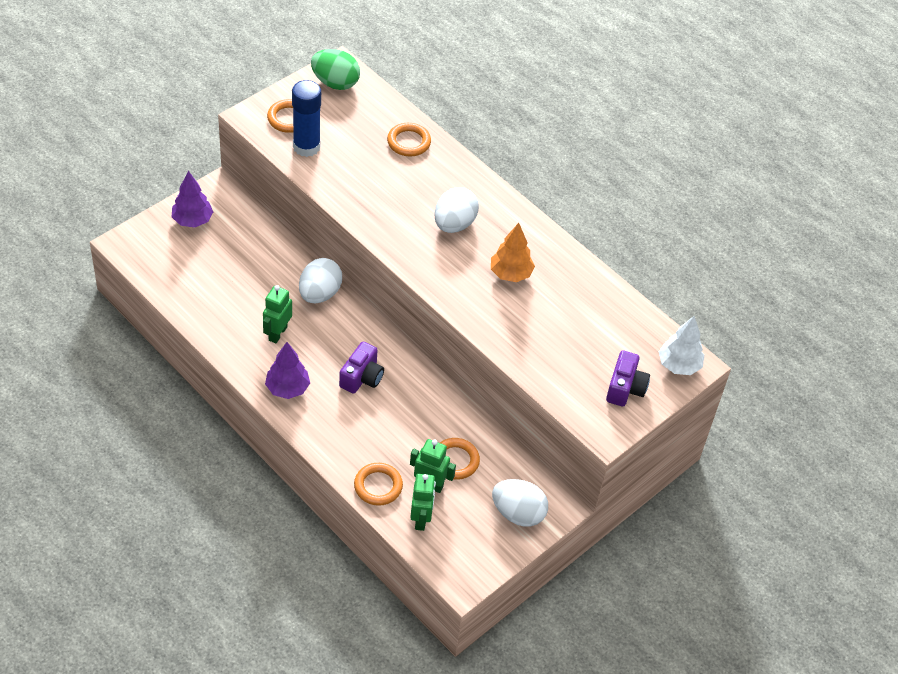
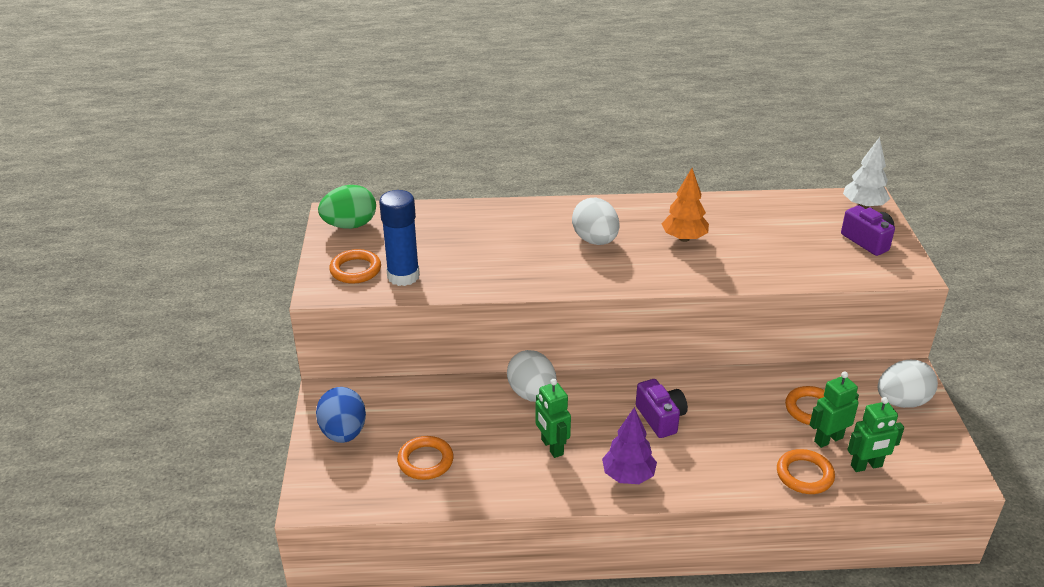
camera: 45 degrees left, 15 degrees down
purple tree [172,171,213,228] -> blue egg [316,387,366,443]
orange ring [387,123,431,156] -> orange ring moved to [397,436,454,480]
green robot [410,474,436,531] -> green robot turned 120 degrees clockwise [847,397,904,472]

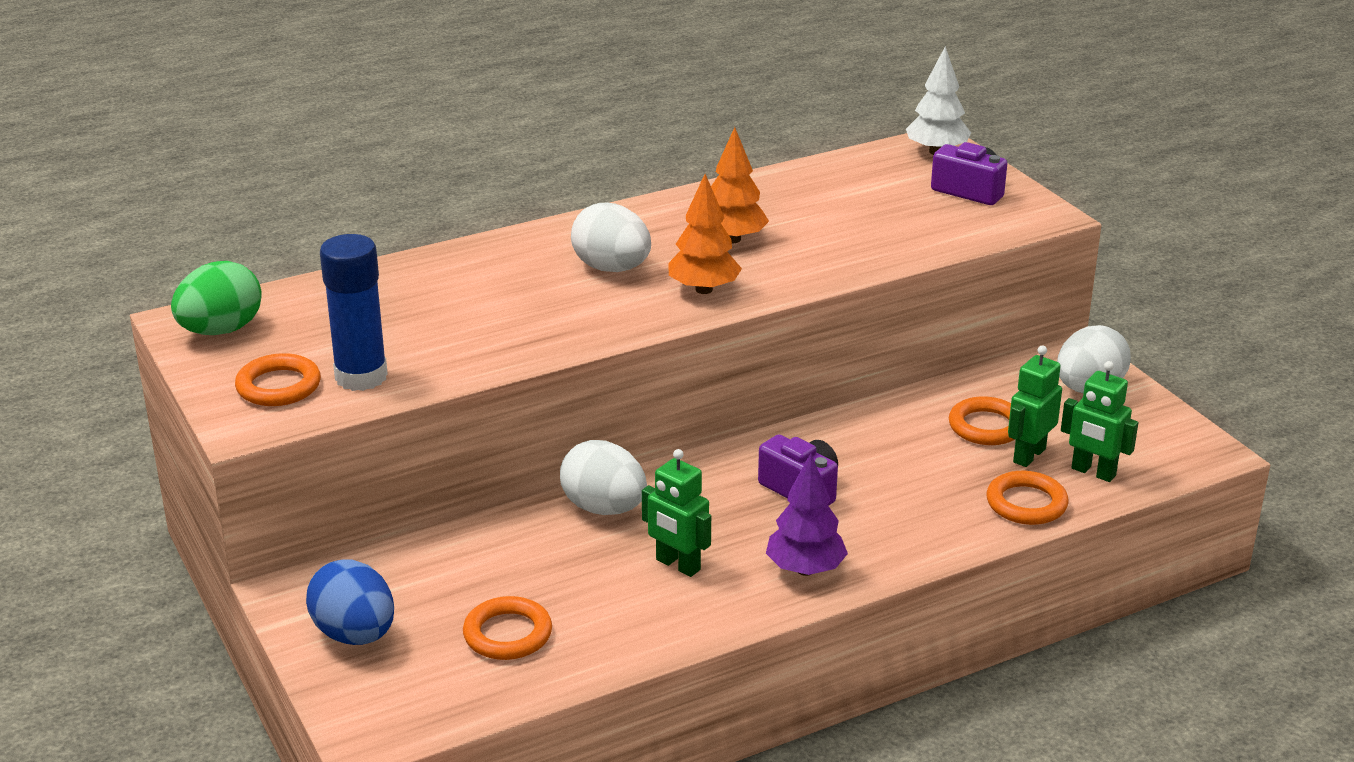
camera: 25 degrees left, 5 degrees down
green robot [847,397,904,472] -> green robot turned 75 degrees clockwise [1061,361,1138,482]
none -> orange tree [668,174,742,294]

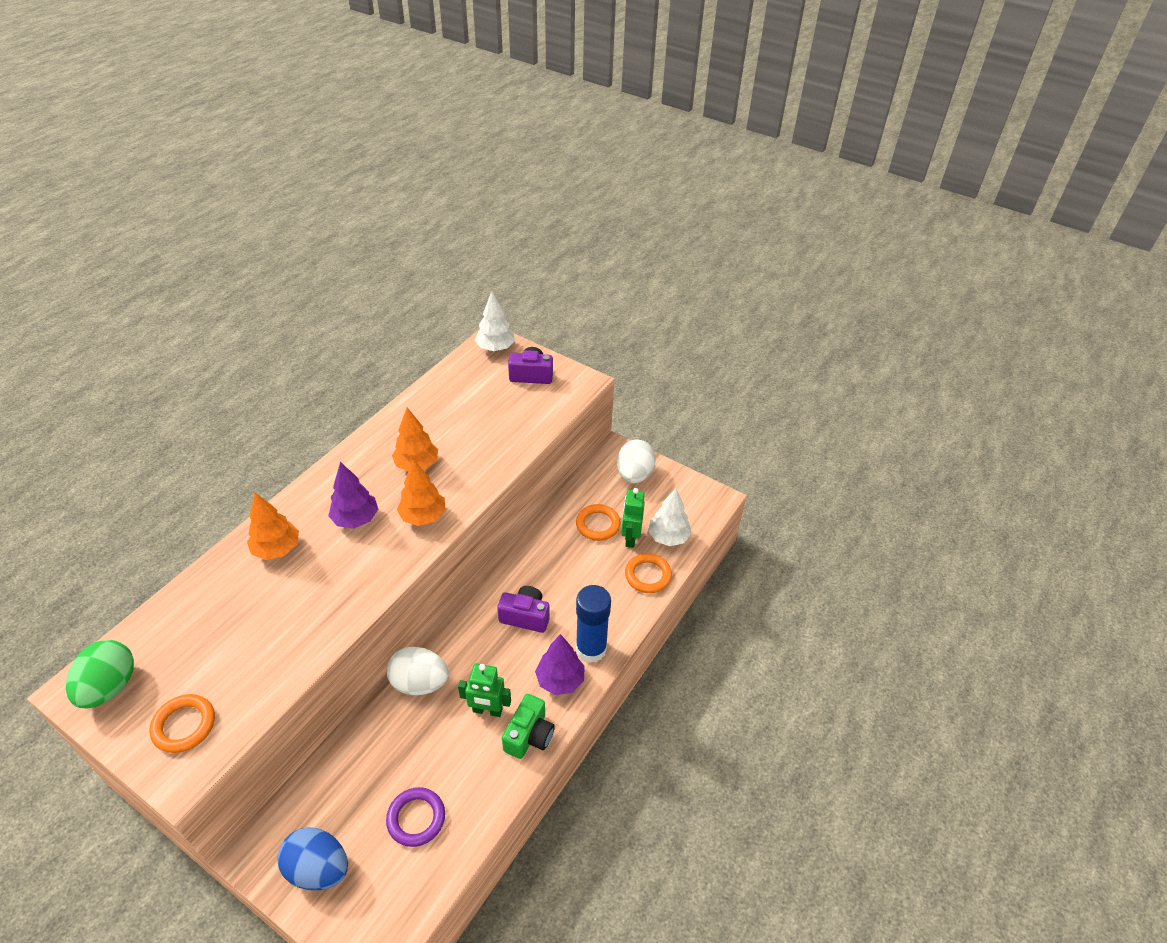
camera: 30 degrees left, 15 degrees up
blue glue stick [320,234,388,391] -> blue glue stick moved to [576,585,611,663]
orange ring [463,596,552,660] -> purple ring [386,787,445,847]
white egg [571,203,651,272] -> purple tree [328,462,378,528]
green robot [1061,361,1138,482] -> white tree [648,488,692,546]
none -> orange tree [247,493,299,560]
none -> green camera [502,694,555,759]

